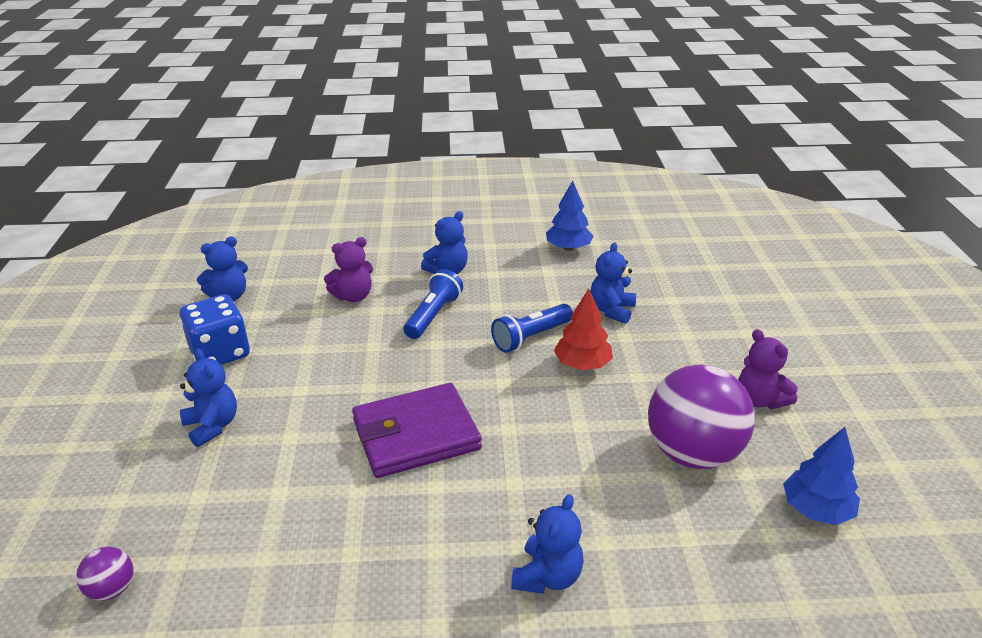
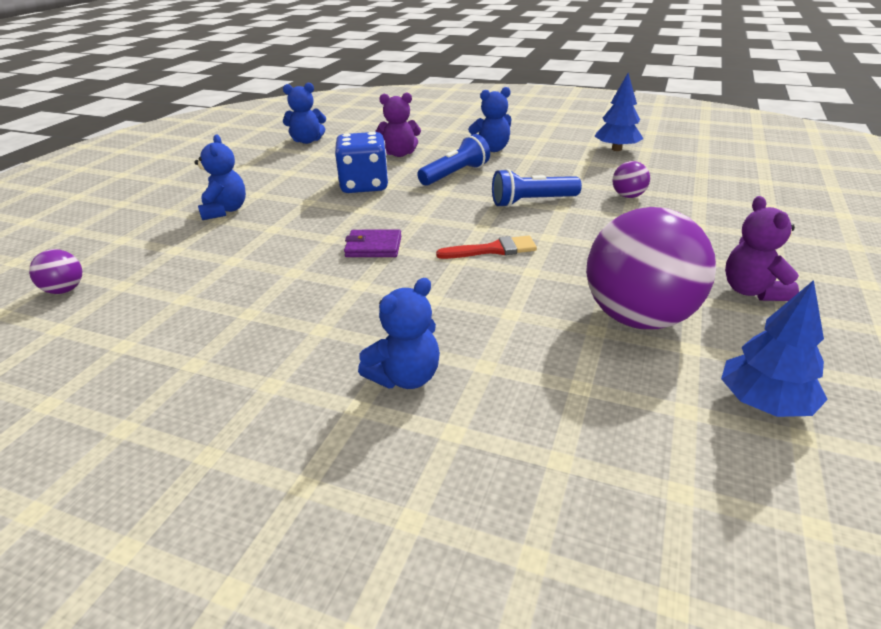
camera: 25 degrees right, 0 degrees up
blue dice [179,294,250,365] -> blue dice moved to [335,132,388,193]
purple wallet [352,383,482,478] -> purple wallet [344,229,401,257], size x0.50
red tree [554,288,613,370] -> none
blue teddy bear [590,242,636,324] -> purple ball [612,161,650,198]
none -> red brush [436,236,537,259]

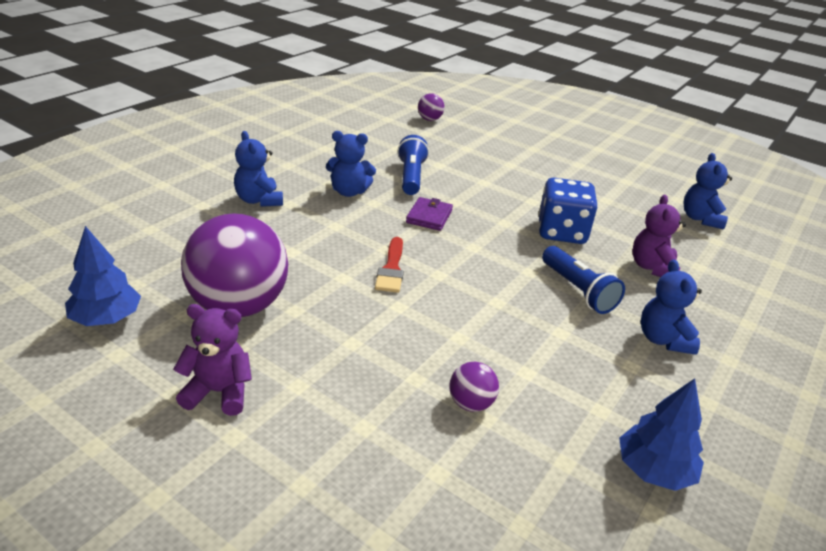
camera: 100 degrees right, 0 degrees up
blue teddy bear [194,134,246,220] -> blue teddy bear moved to [326,131,376,197]
blue flashlight [492,169,582,207] -> blue flashlight moved to [397,135,429,195]

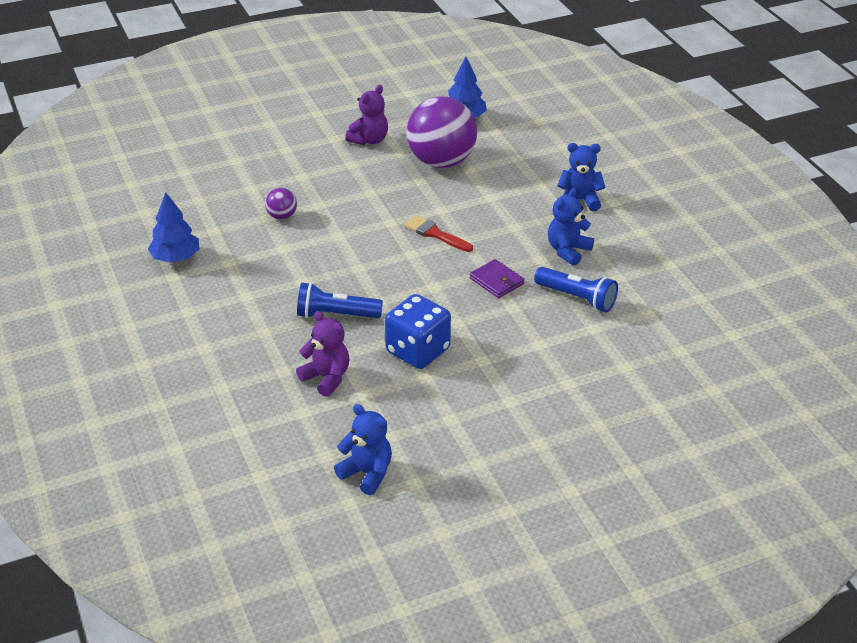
camera: 125 degrees right, 5 degrees up
purple ball [418,93,445,121] -> none
blue teddy bear [641,259,702,355] -> none

